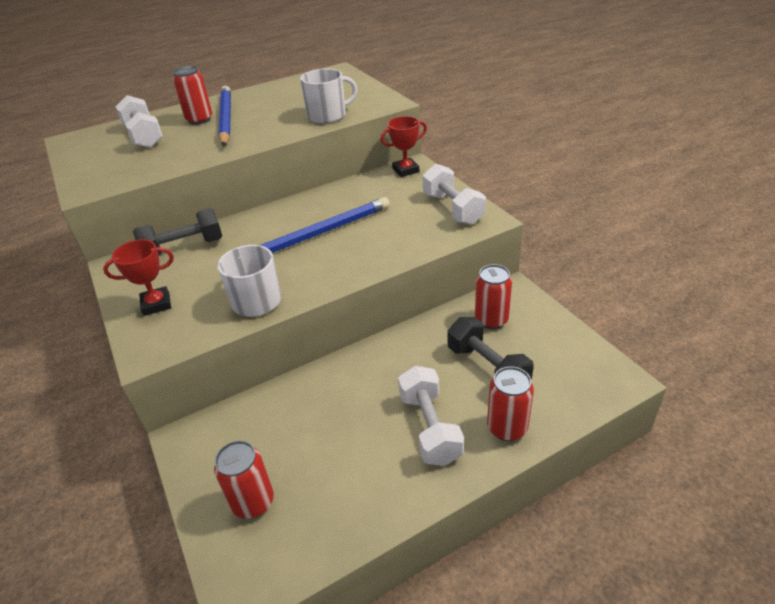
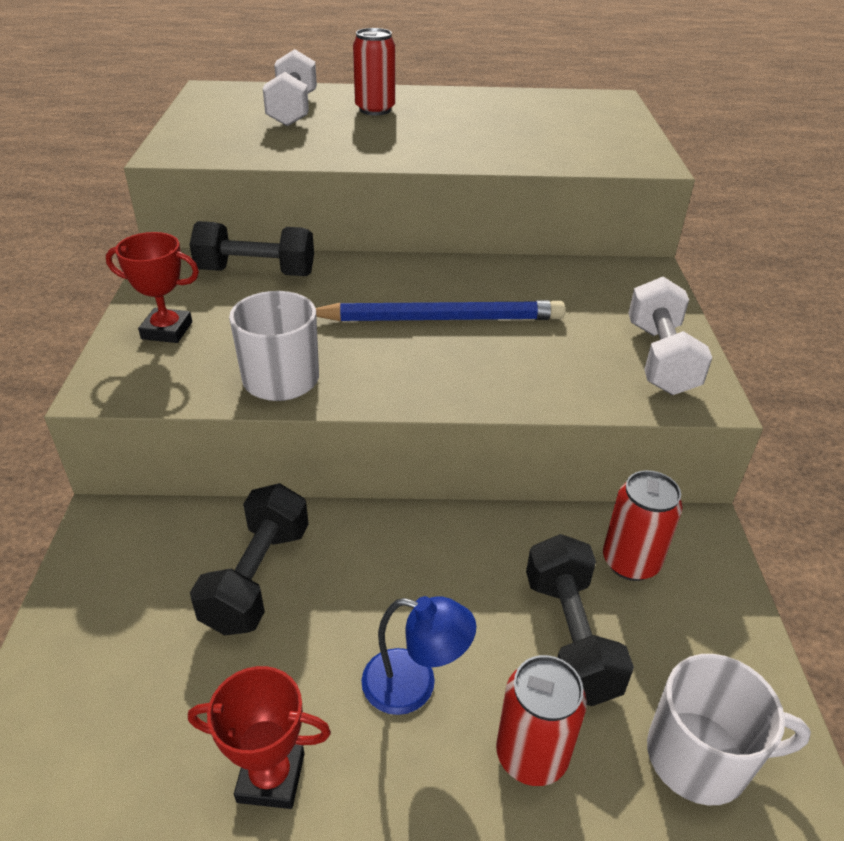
camera: 25 degrees right, 0 degrees up
red can [214,440,274,519] -> none
blue pencil [218,86,231,146] -> none
white mug [300,69,358,123] -> white mug moved to [647,654,811,805]
red trophy [381,116,427,177] -> red trophy moved to [188,666,331,809]
white dumbbell [398,366,464,466] -> blue lamp [361,596,476,715]
none -> black dumbbell [190,483,309,635]

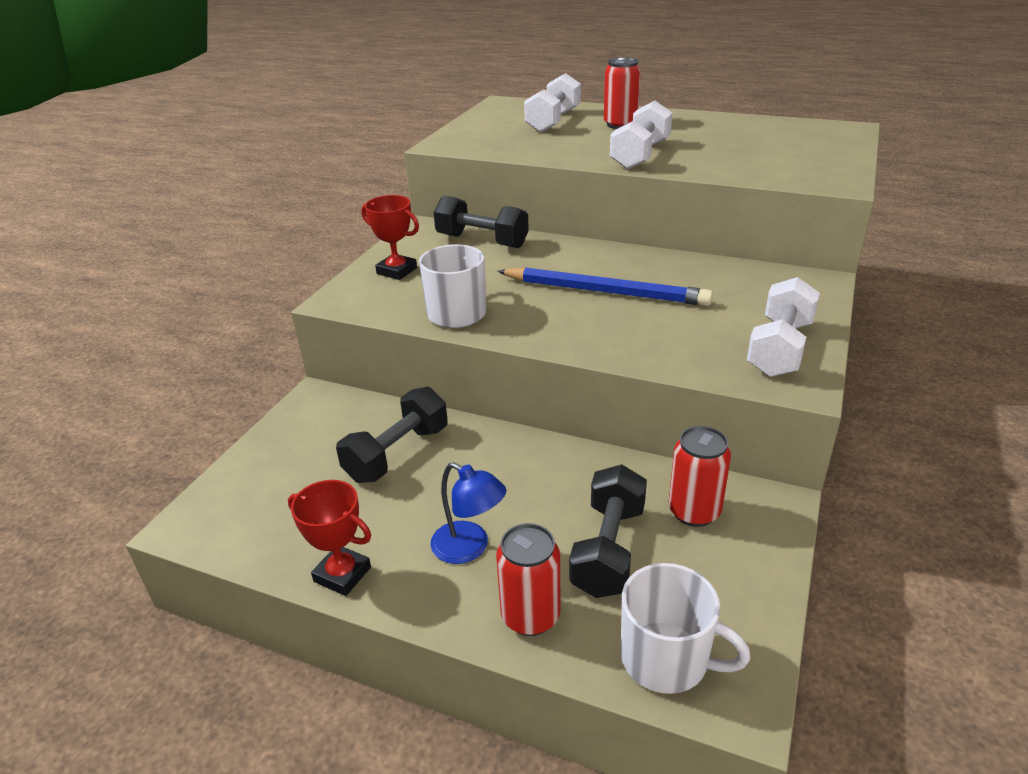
camera: 25 degrees right, 5 degrees down
none -> white dumbbell [610,101,672,169]

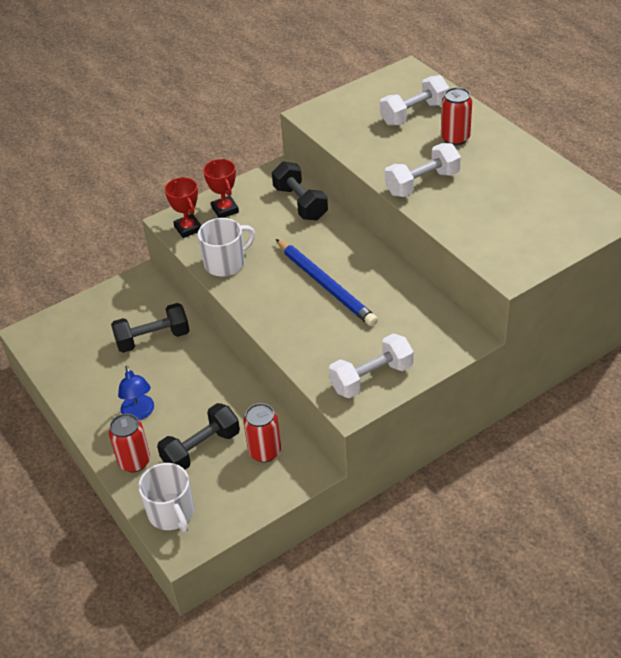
camera: 35 degrees right, 10 degrees up
red trophy [288,480,371,596] -> red trophy moved to [165,177,202,238]

